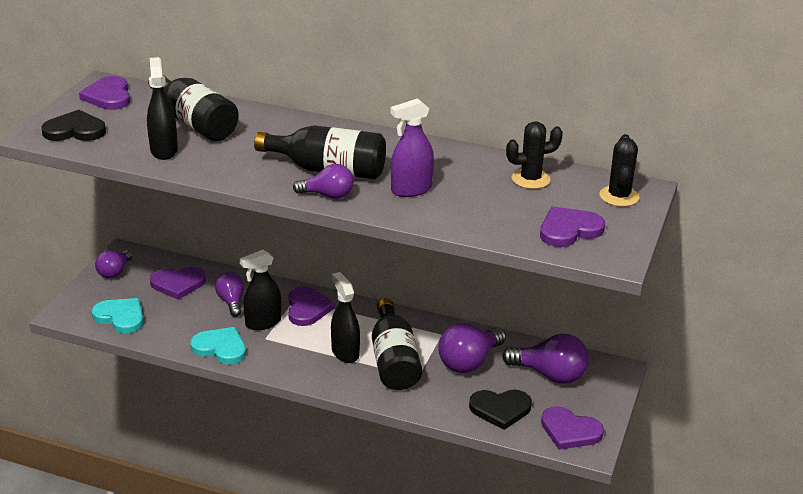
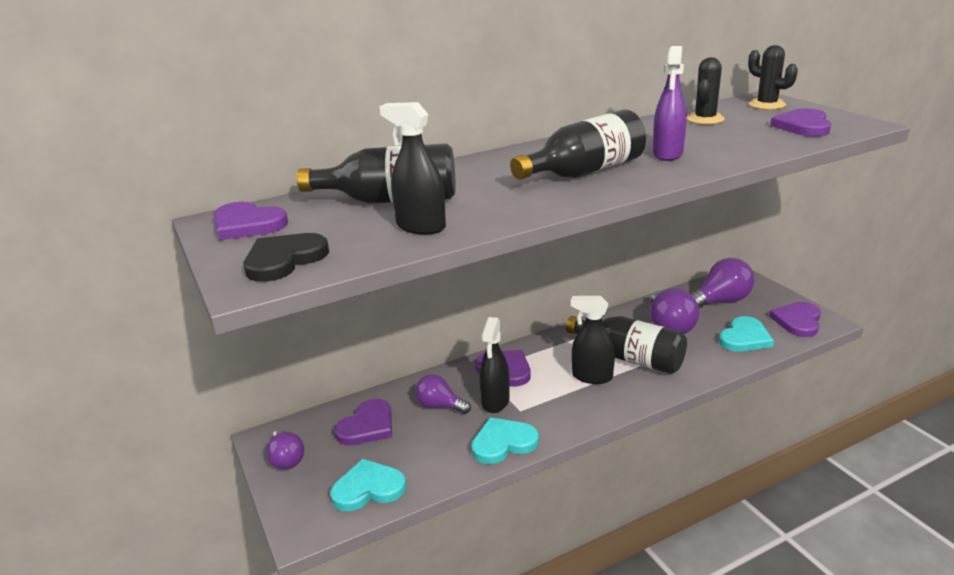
camera: 45 degrees left, 5 degrees down
purple light bulb [293,164,354,199] -> none
black heart [469,390,532,430] -> turquoise heart [719,316,774,352]
purple heart [541,406,604,450] -> purple heart turned 135 degrees clockwise [769,302,821,337]

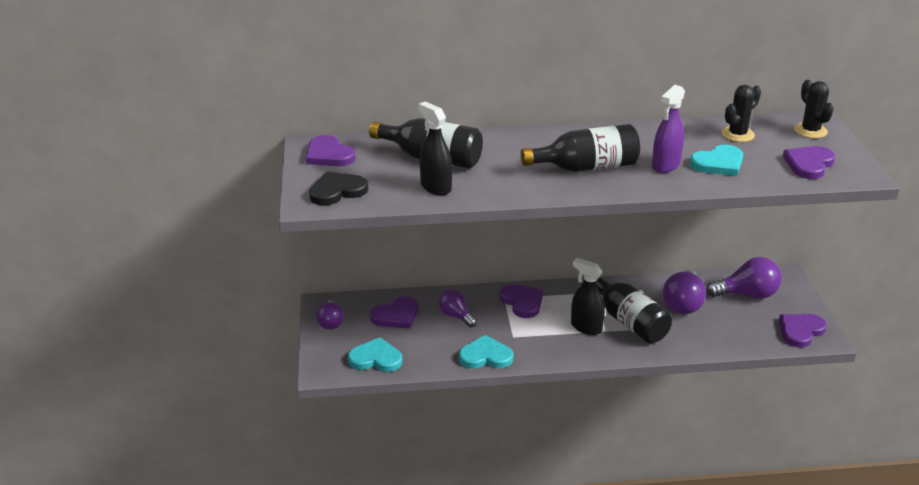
camera: 20 degrees right, 5 degrees up
black spray bottle [479,317,510,413] -> none
turquoise heart [719,316,774,352] -> turquoise heart moved to [690,145,743,176]

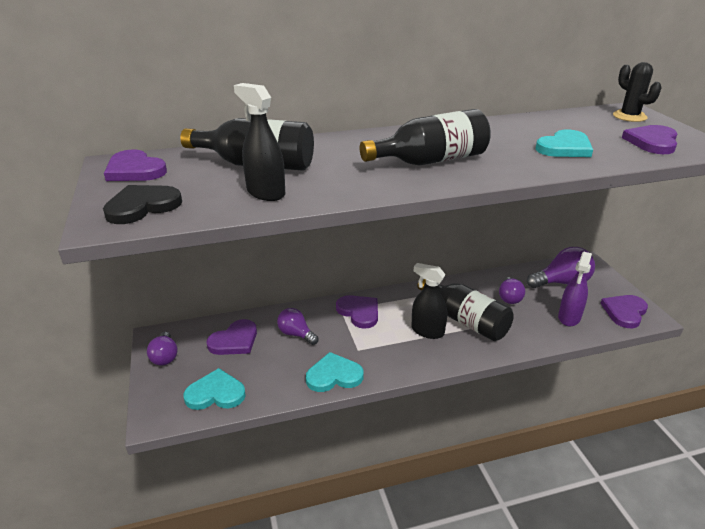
camera: 10 degrees left, 0 degrees up
purple spray bottle [652,85,685,173] -> purple spray bottle moved to [558,252,592,326]
purple light bulb [663,270,706,314] -> purple light bulb [499,277,525,304], size x0.63
black cactus [721,85,761,142] -> none

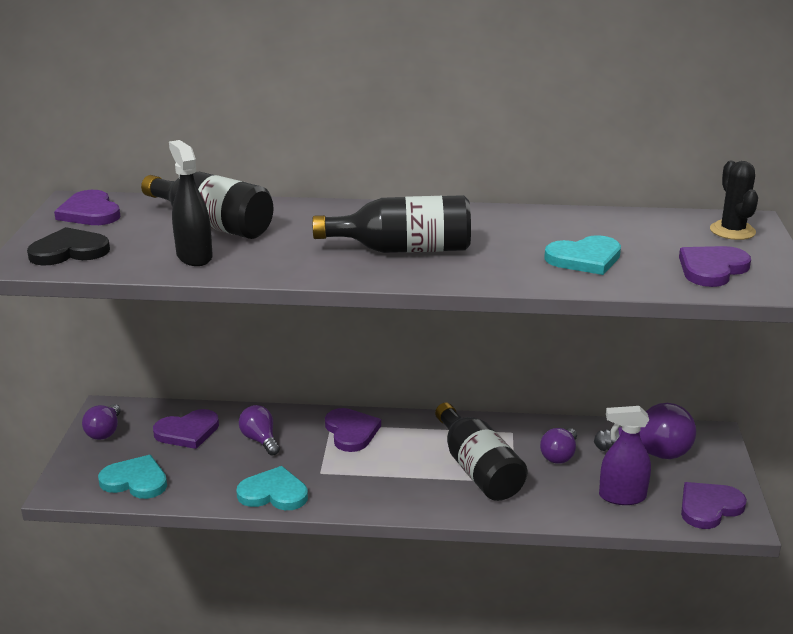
camera: 20 degrees right, 5 degrees down
black spray bottle [412,263,447,339] -> none
purple spray bottle [558,252,592,326] -> purple spray bottle turned 45 degrees clockwise [599,406,651,505]

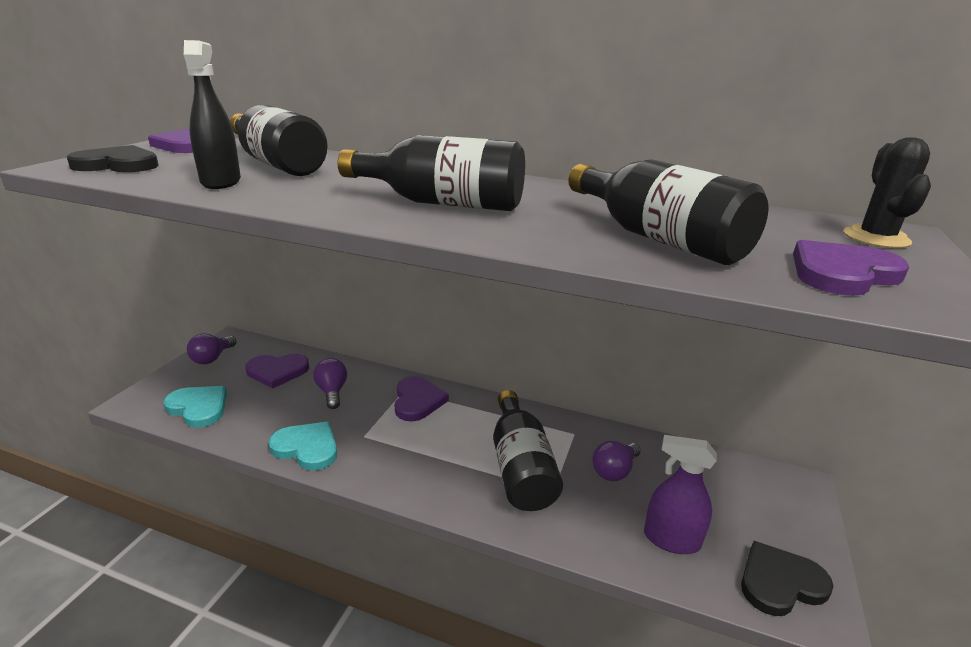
camera: 15 degrees right, 0 degrees up
turquoise heart [544,235,621,275] -> black bottle [568,159,768,265]
purple light bulb [594,403,696,459] -> none
purple heart [681,482,747,529] -> black heart [741,541,834,616]

